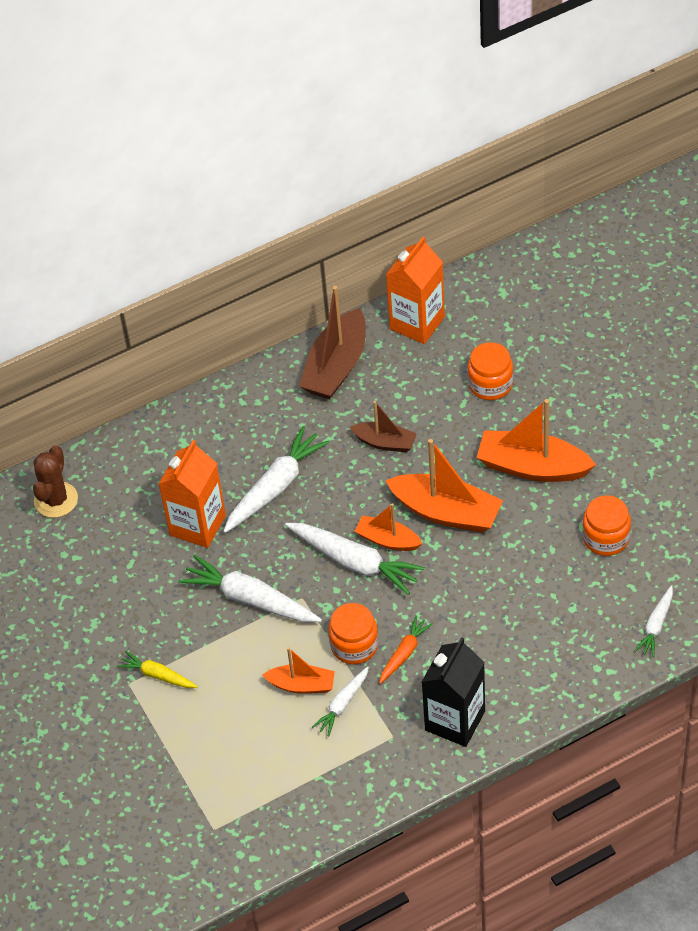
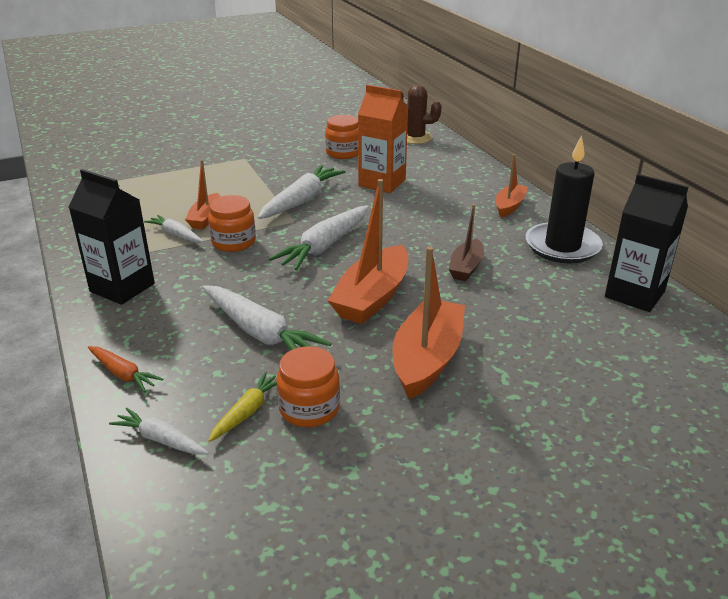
camera: 90 degrees right, 20 degrees down
yellow carrot [117,651,198,688] -> yellow carrot moved to [208,372,277,442]
white carrot [223,426,330,533] -> white carrot moved to [202,285,332,350]
brown boat [299,286,366,399] -> black candle [526,135,603,264]
orange boat [355,503,422,551] -> orange boat moved to [495,154,528,217]
orange carrot [379,615,433,684] -> orange carrot moved to [88,346,163,393]
orange carton [386,237,445,344] -> black carton [605,174,688,312]
orange jar [468,342,513,400] -> orange jar moved to [325,115,358,159]

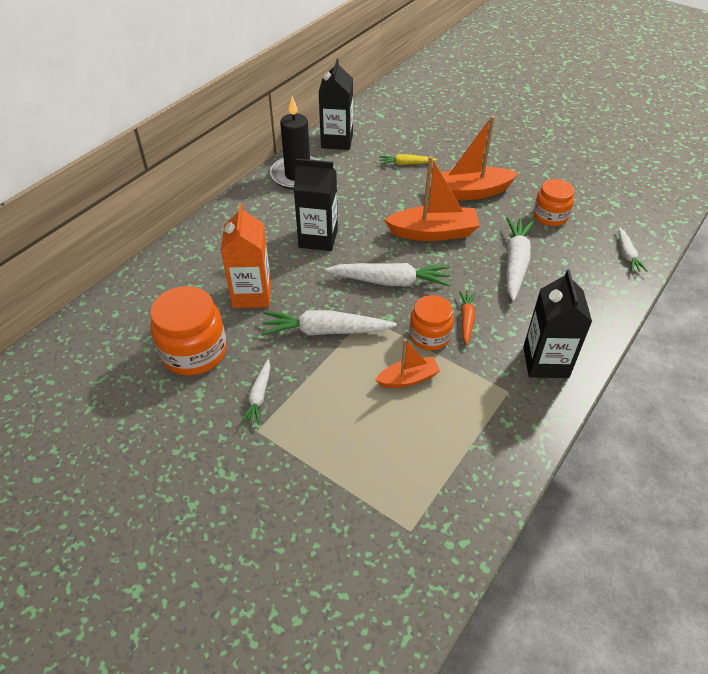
camera: 120 degrees left, 15 degrees up
orange carrot [88,346,163,393] -> orange carrot moved to [459,291,476,345]
white carrot [144,215,203,242] -> white carrot moved to [240,359,270,425]
yellow carrot [208,372,277,442] -> yellow carrot moved to [379,154,437,165]
orange jar [325,115,358,159] -> orange jar [150,286,227,376], size x1.56
brown cactus [397,85,442,144] -> none
brown boat [449,204,484,281] -> none
orange boat [495,154,528,217] -> none
none -> black carton [294,158,338,251]

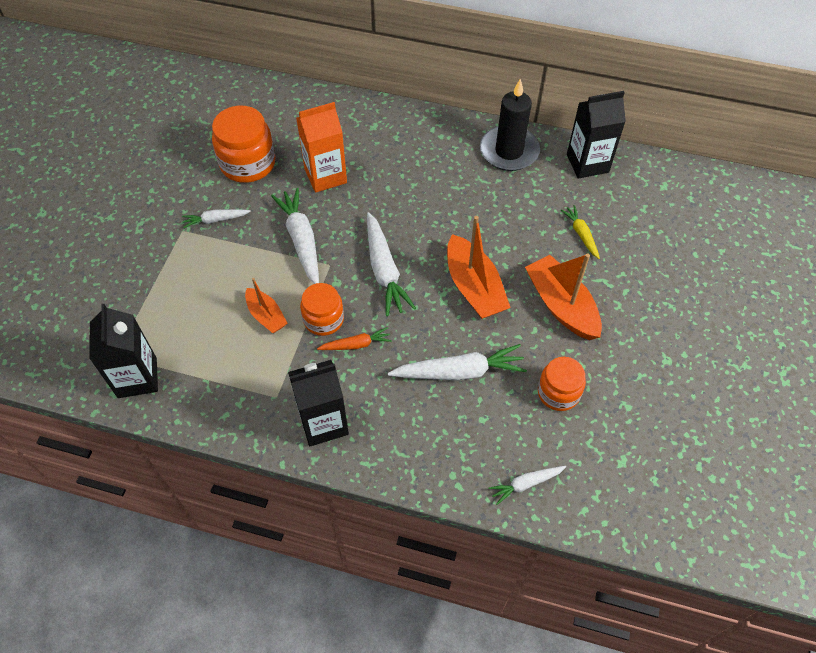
camera: 70 degrees right, 10 degrees up
black carton [294,158,338,251] -> black carton moved to [89,304,158,398]

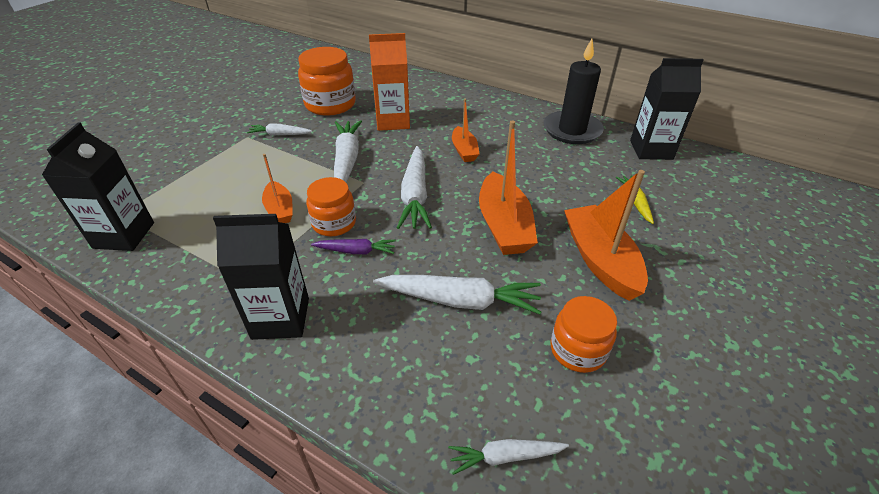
camera: 15 degrees right, 15 degrees down
orange carrot [317,327,392,350] -> purple carrot [311,239,396,254]
none -> orange boat [452,99,480,162]

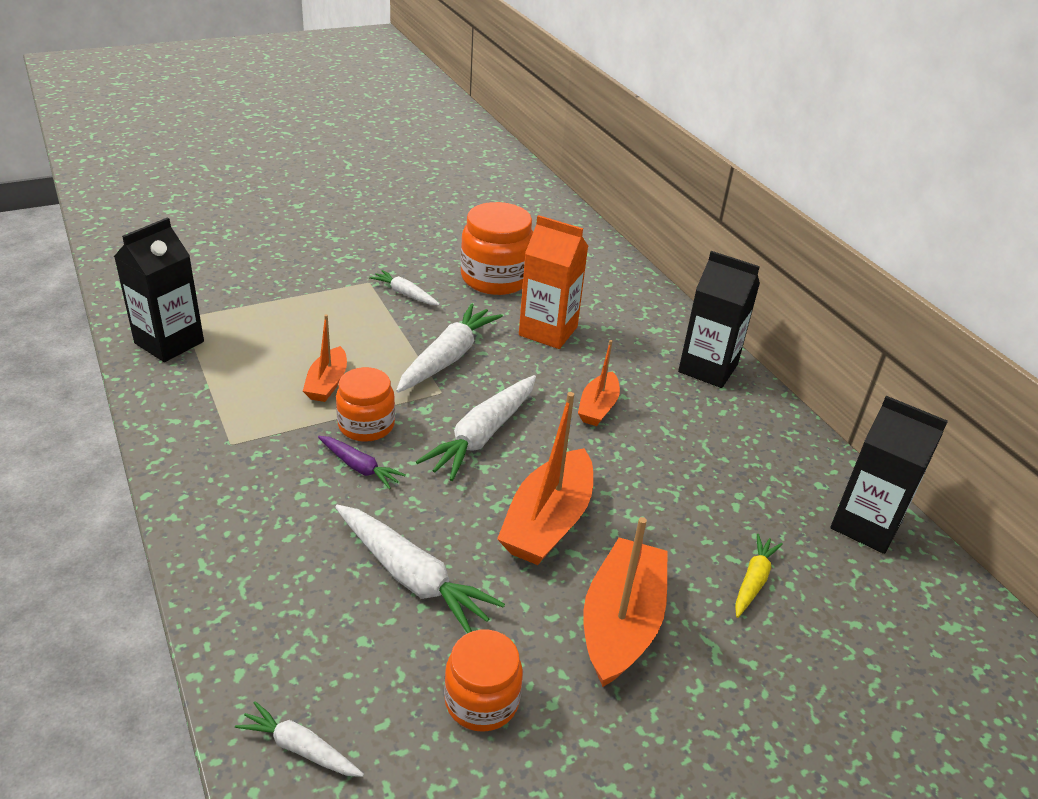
camera: 30 degrees right, 5 degrees down
black carton [213,214,309,340] -> black carton moved to [678,251,760,388]
black candle [543,39,604,144] -> none

